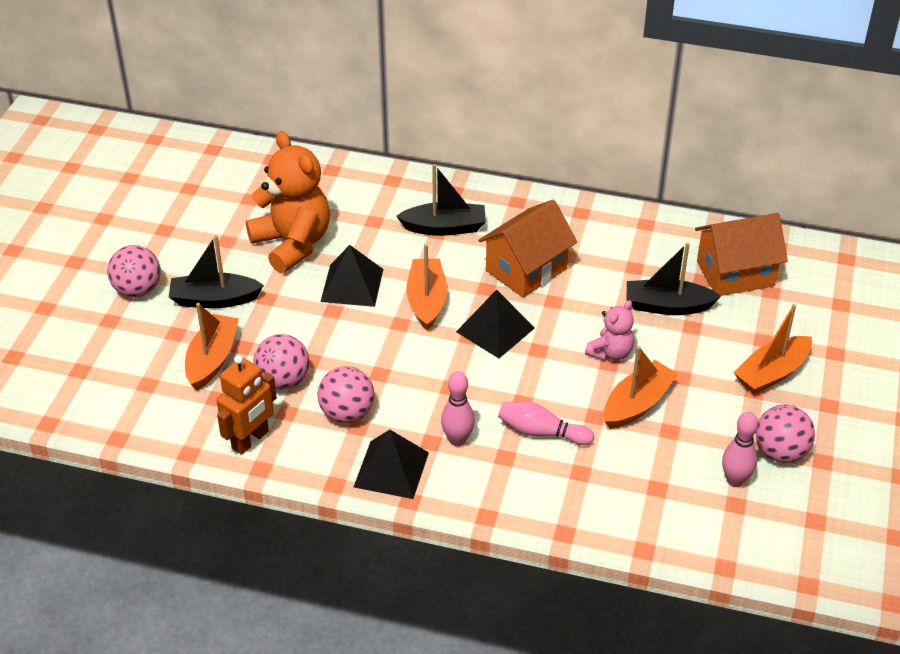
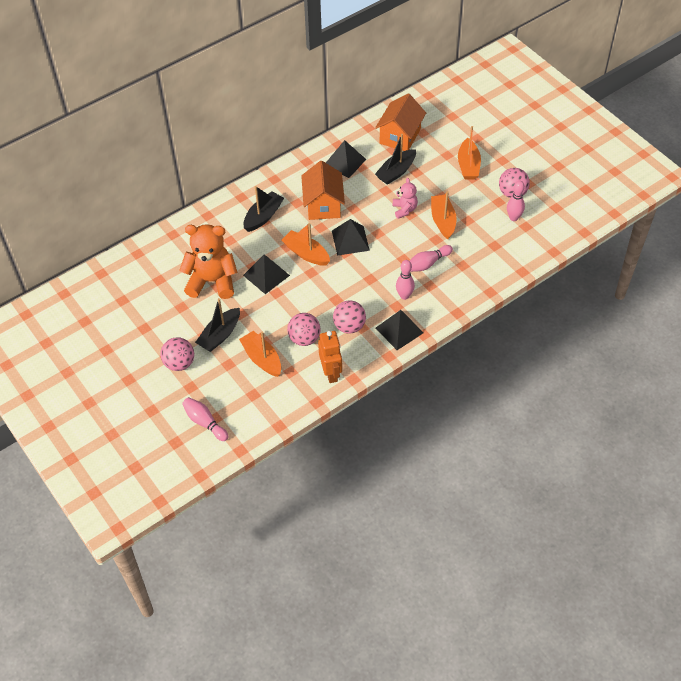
camera: 50 degrees left, 10 degrees up
none -> pink bowling pin [182,397,228,441]
none -> black pyramid [326,140,366,178]

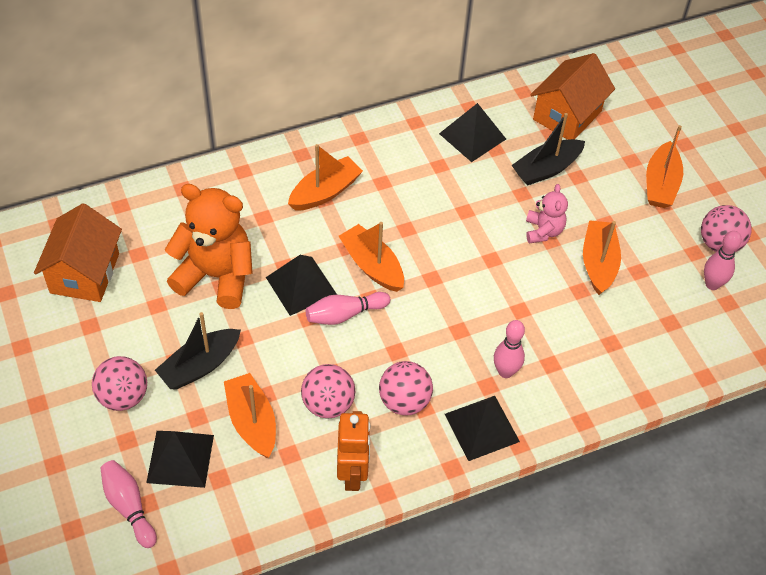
camera: 10 degrees right, 0 degrees up
black boat [243,186,284,232] -> orange boat [288,144,363,211]
orange house [301,161,345,220] -> orange house moved to [34,203,122,302]
black pyramid [332,219,370,256] -> black pyramid moved to [146,431,214,488]
pink bowling pin [410,245,453,272] -> pink bowling pin moved to [306,292,390,325]

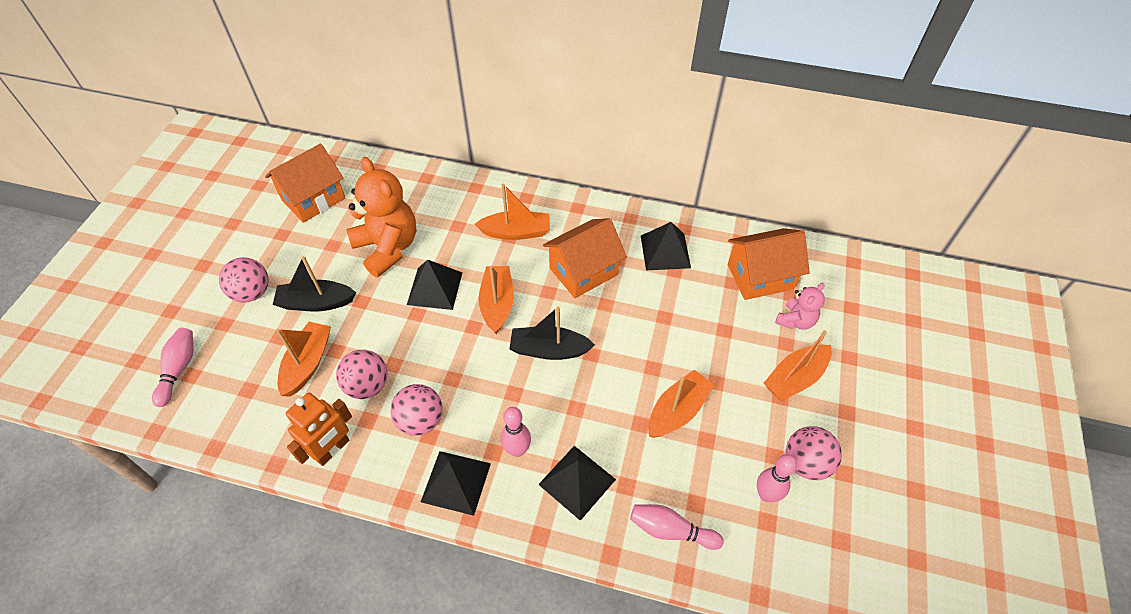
camera: 40 degrees right, 0 degrees up
black pyramid [146,431,214,488] -> black pyramid moved to [538,446,616,521]
pink bowling pin [306,292,390,325] -> pink bowling pin moved to [630,504,724,550]
black boat [512,113,585,186] -> black boat moved to [509,306,595,360]
pink teddy bear [526,184,568,244] -> pink teddy bear moved to [775,283,825,330]
none -> orange house [543,218,627,298]

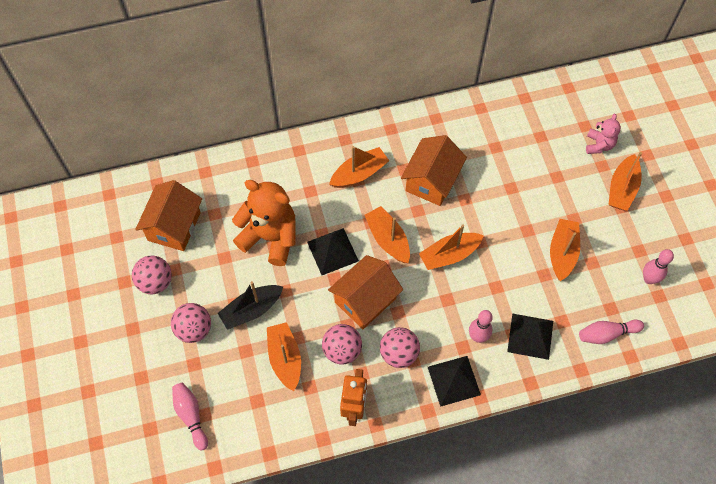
camera: 30 degrees left, 10 degrees up
black boat [509,306,595,360] -> orange boat [419,224,484,270]
black pyramid [641,222,691,270] -> none
orange house [728,228,810,300] -> orange house moved to [328,255,403,329]
pink ball [786,426,842,480] -> pink ball moved to [132,255,172,294]

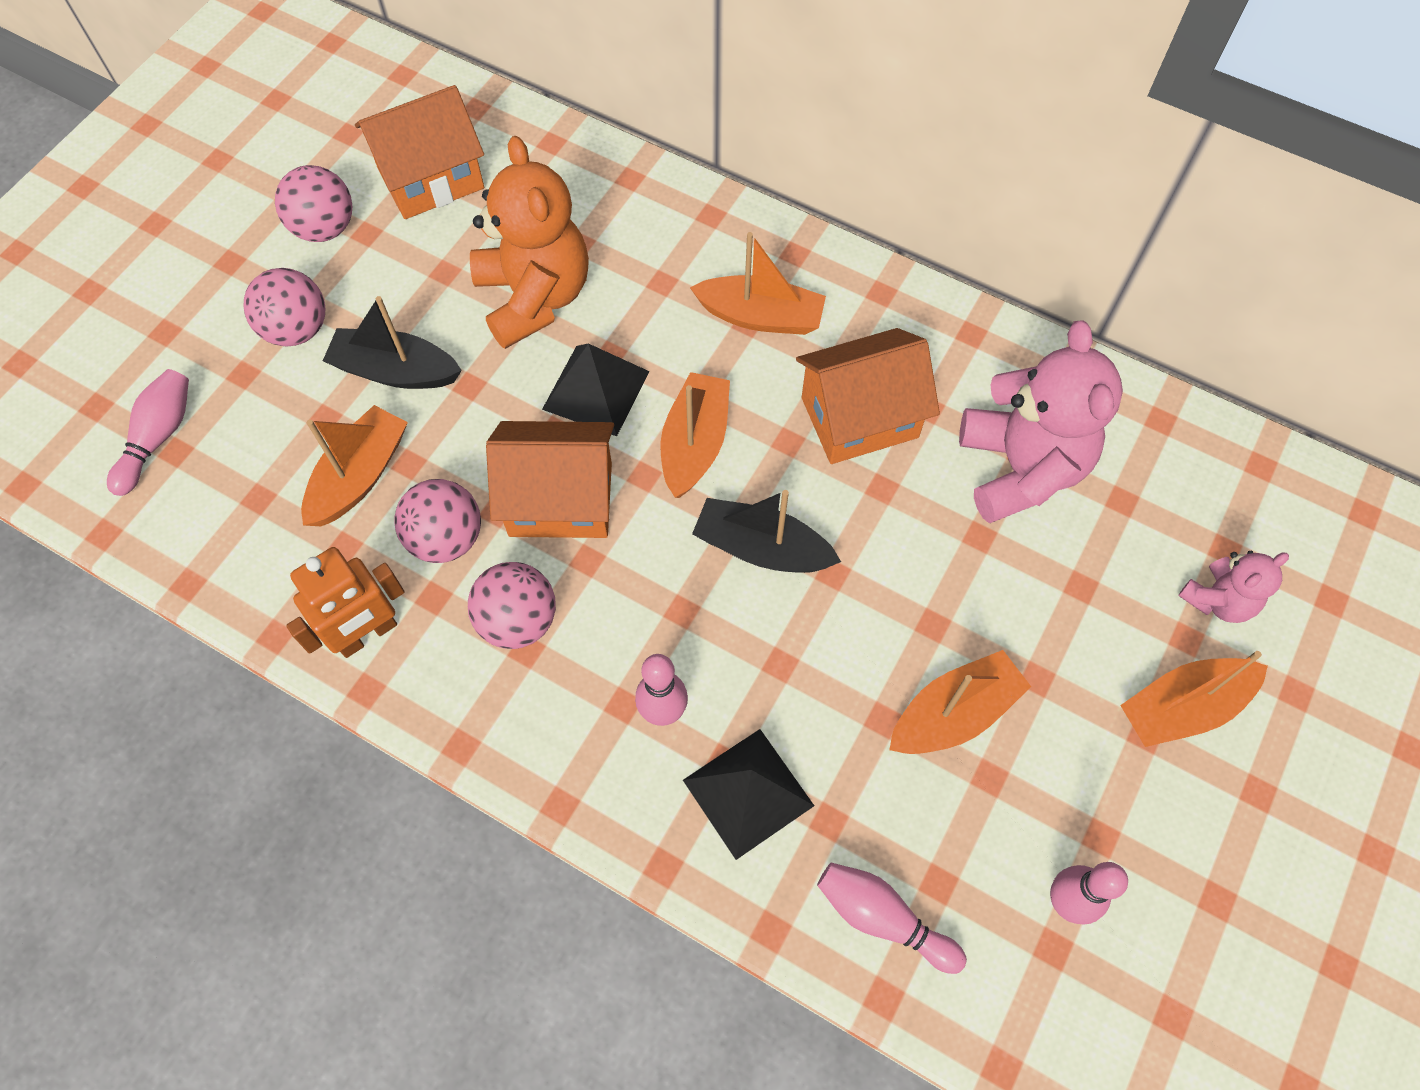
camera: 45 degrees right, 0 degrees up
orange boat [419,224,484,270] -> black boat [692,490,841,573]
black pyramid [428,356,481,407] -> none
none -> pink teddy bear [959,320,1123,524]

